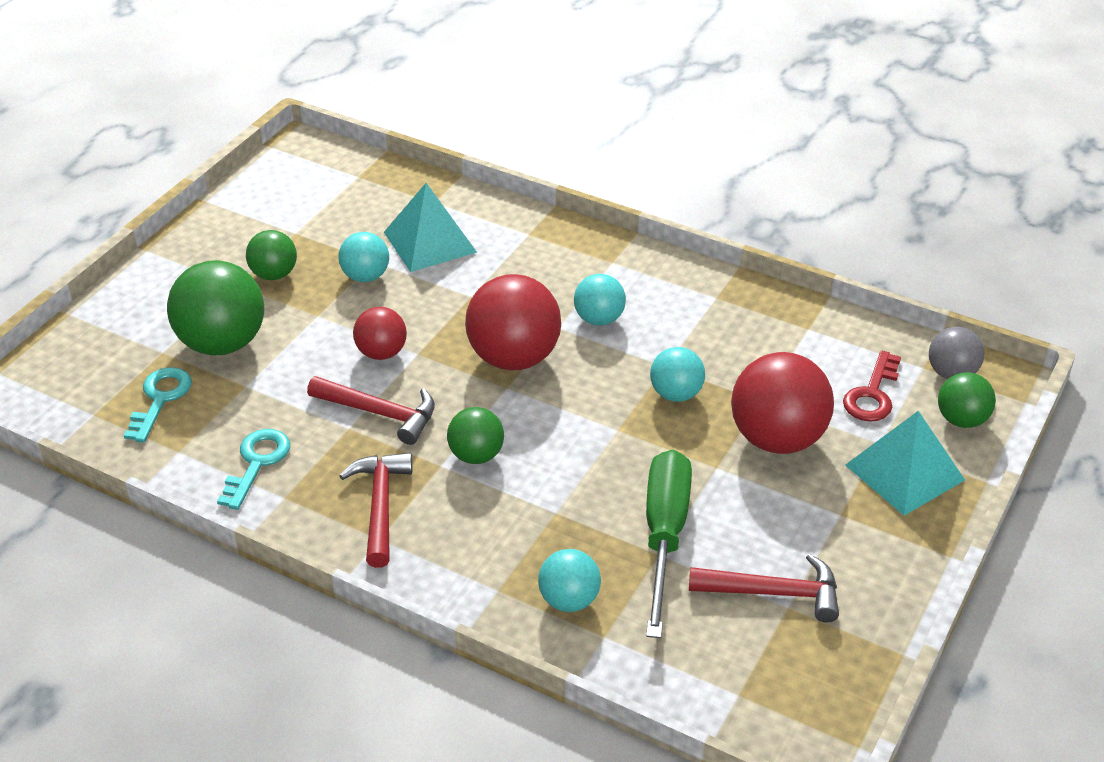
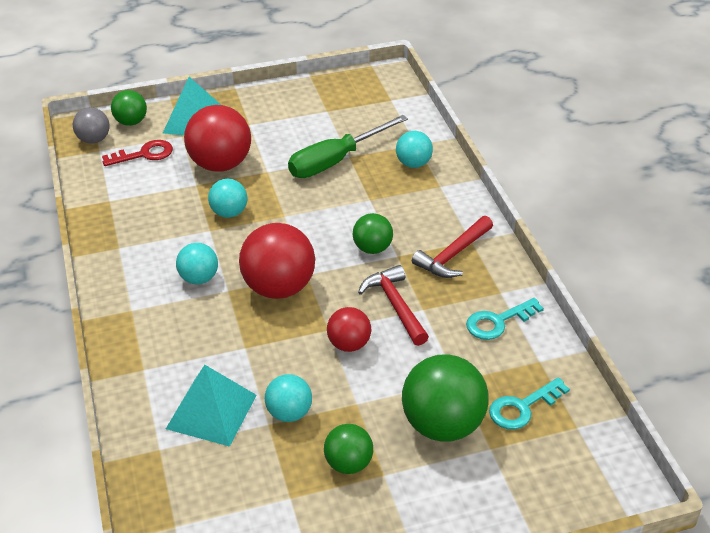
camera: 135 degrees left, 0 degrees up
red hammer [689,554,839,622] -> none

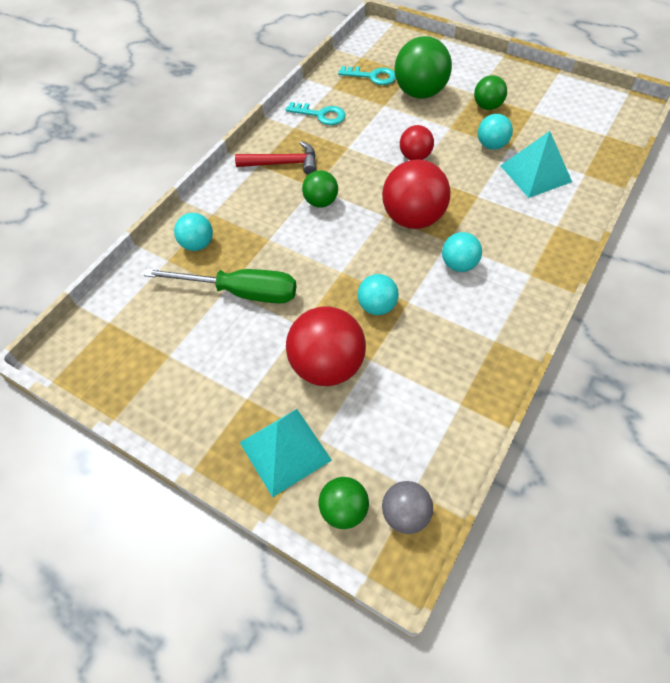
camera: 130 degrees left, 15 degrees up
red key [102,140,173,166] -> none
red hammer [358,265,429,346] -> none

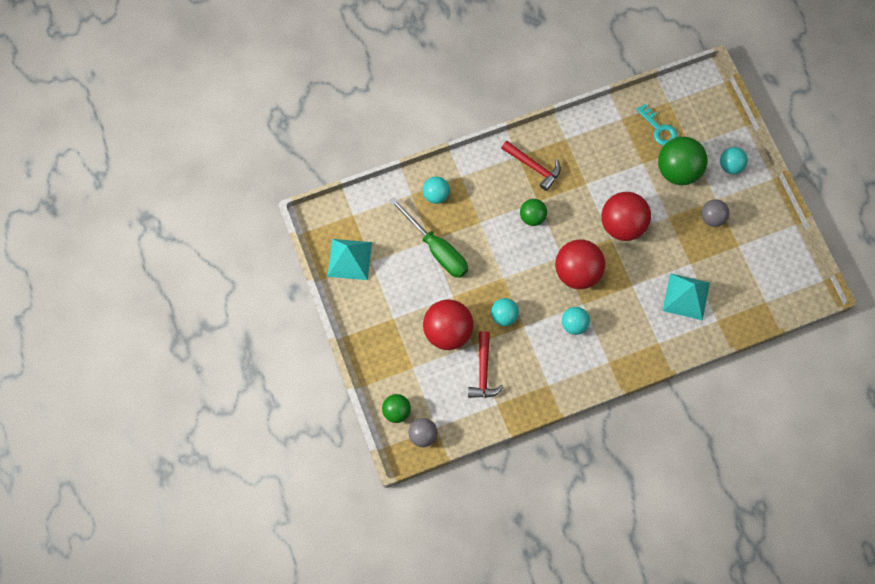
camera: 35 degrees right, 15 degrees up
turquoise pyramid [240,409,332,498] -> turquoise pyramid moved to [328,239,372,280]
turquoise key [286,102,345,125] -> none
red ball [400,125,434,160] -> red ball [601,192,651,241], size x1.78
green ball [474,75,507,110] -> grey ball [701,199,729,227]
turquoise ball [478,114,513,150] -> turquoise ball moved to [720,147,748,174]
none -> red hammer [468,331,504,398]

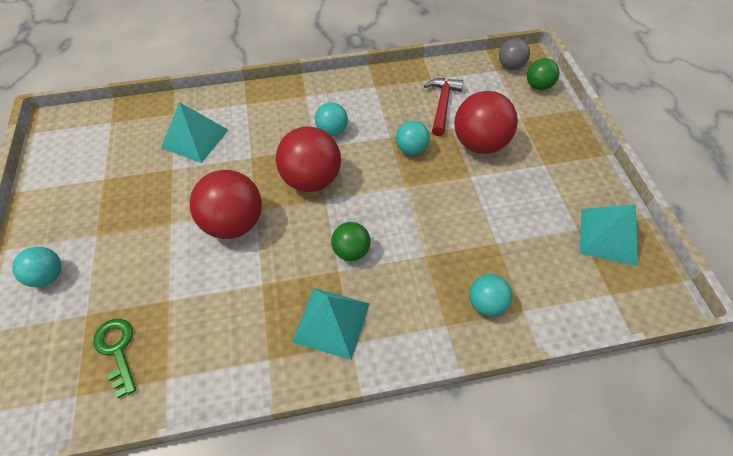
camera: 170 degrees left, 15 degrees down
green screwdriver [389,197,468,278] -> none
red hammer [501,141,561,191] -> turquoise pyramid [292,288,370,360]
turquoise key [636,104,677,146] -> green key [93,319,136,398]
green ball [658,137,707,185] -> none
grey ball [701,199,729,227] -> none

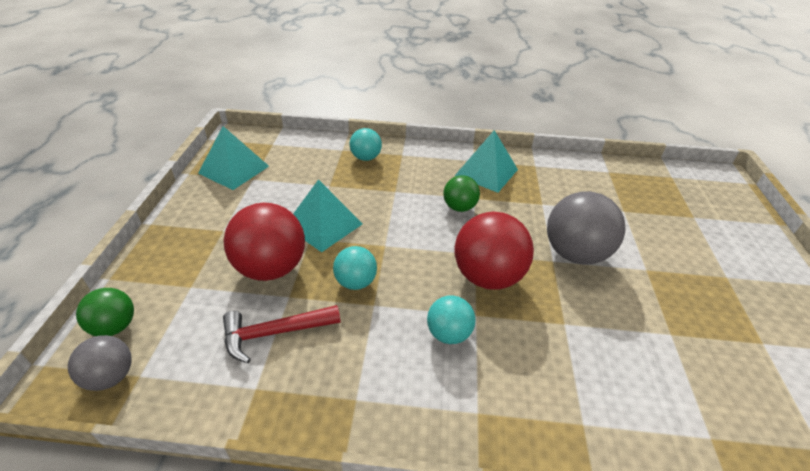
camera: 165 degrees left, 15 degrees down
turquoise ball [12,247,61,287] -> none
green key [93,319,136,398] -> none
turquoise pyramid [161,102,228,163] -> turquoise pyramid moved to [293,179,362,252]
red ball [190,170,262,239] -> grey ball [547,191,626,265]
red hammer [424,78,463,136] -> red hammer turned 45 degrees clockwise [223,305,341,363]

